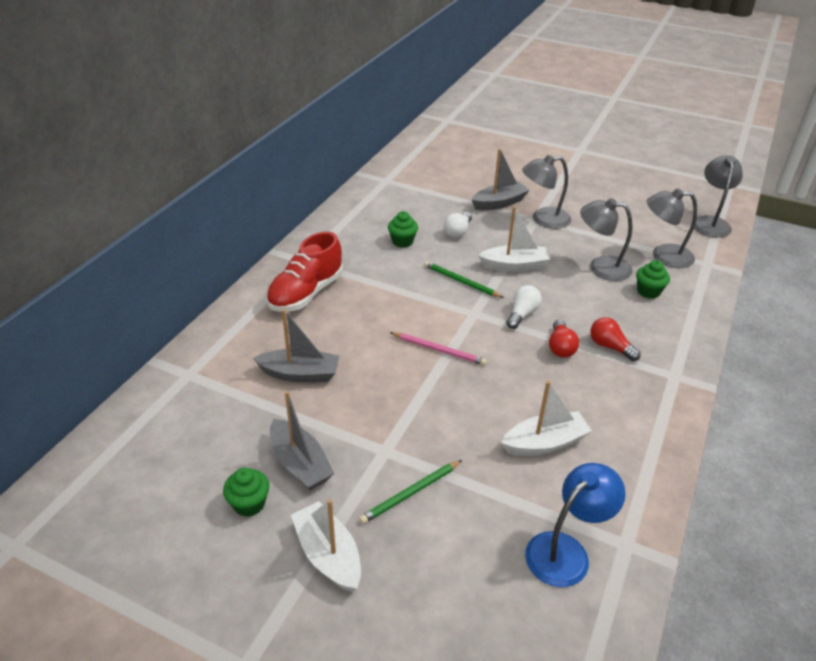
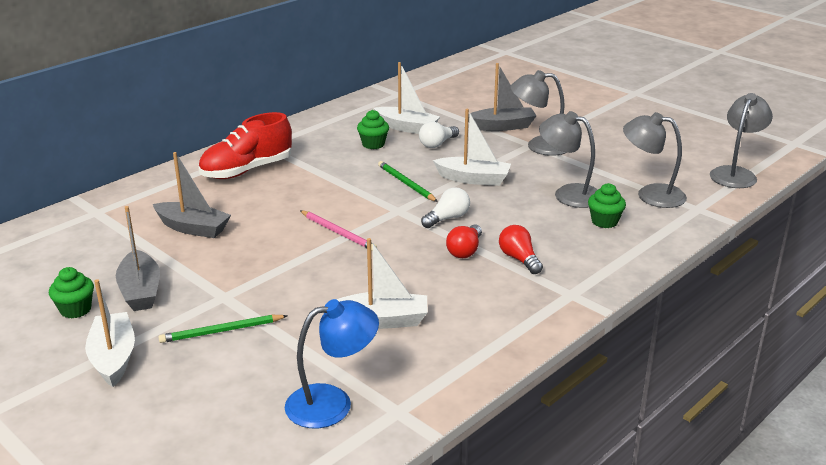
camera: 20 degrees right, 10 degrees down
none -> white boat [374,62,440,134]

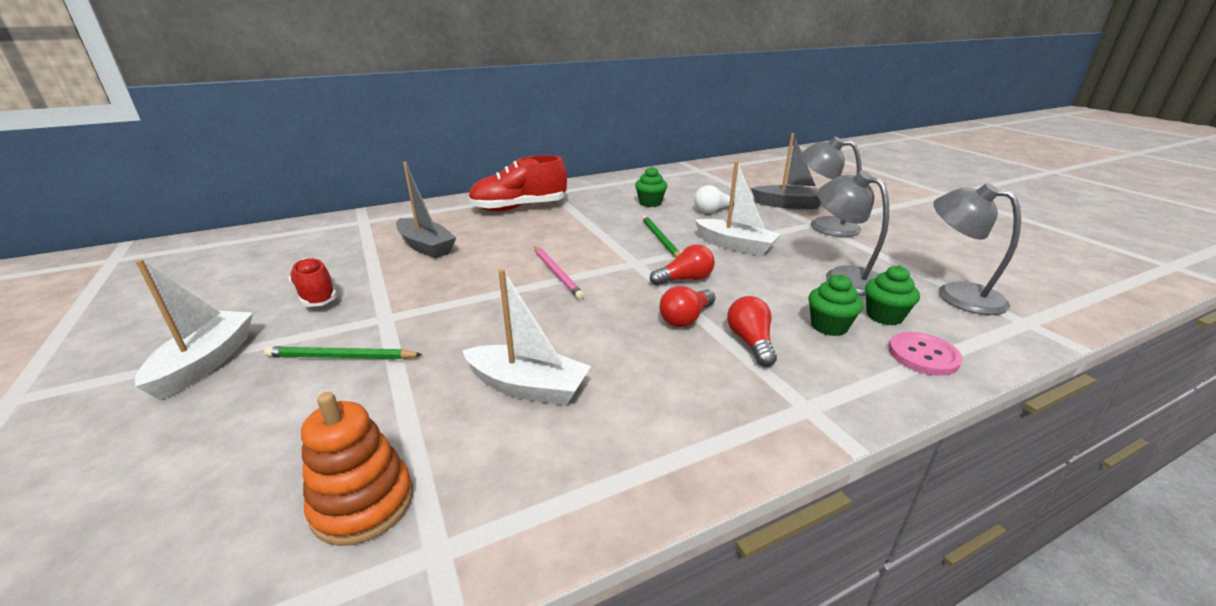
camera: 20 degrees right, 0 degrees up
green cupcake [49,267,94,318] -> green cupcake moved to [808,274,863,336]
grey boat [116,206,160,311] -> red shoe [289,258,337,307]
blue lamp [285,299,379,428] -> orange stacking toy [301,392,413,546]
white boat [374,62,440,134] -> none
white light bulb [421,187,470,228] -> red light bulb [650,244,715,286]
grey lamp [710,93,773,188] -> none
none -> pink button [889,332,962,376]

